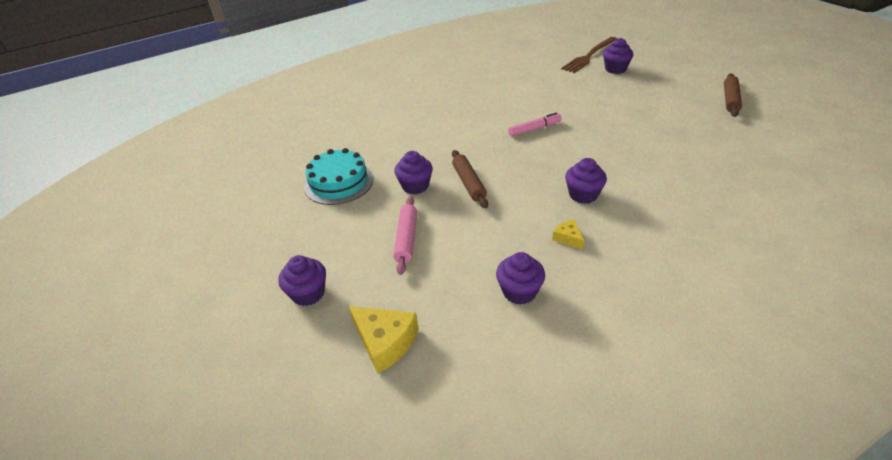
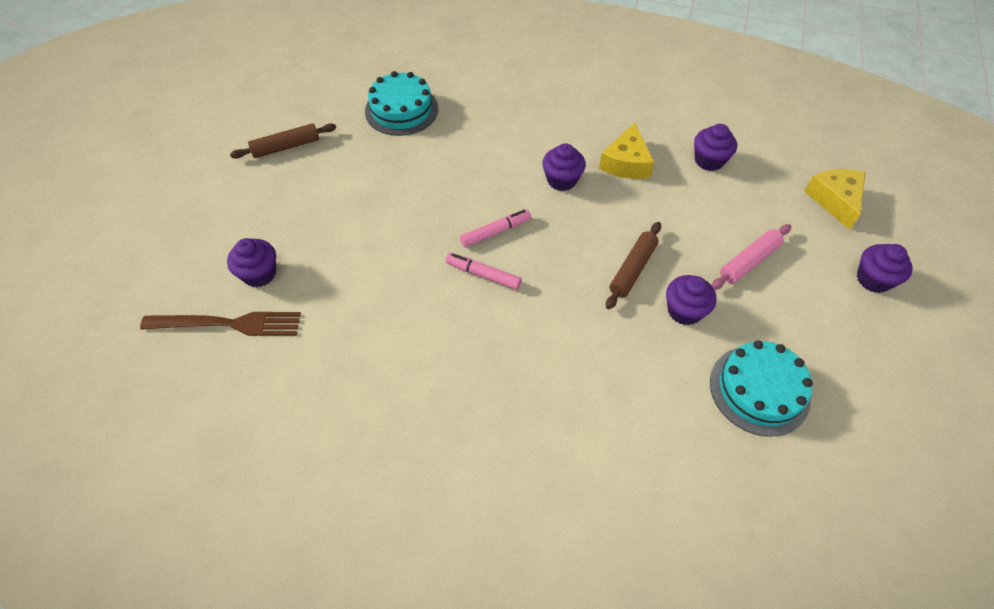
camera: 135 degrees left, 15 degrees up
yellow cheese [552,219,585,250] -> yellow cheese [599,123,655,179], size x1.86
none -> turquoise cake [365,71,438,136]
none -> pink marker [460,209,531,248]

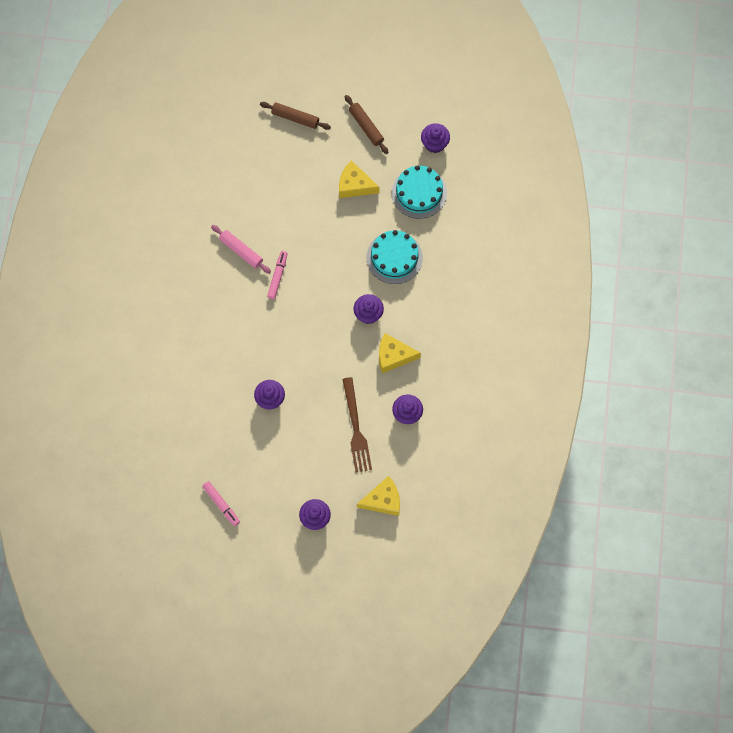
camera: 80 degrees right, 15 degrees up
brown fork [140,312,301,336] -> brown fork moved to [342,377,372,473]
purple cupcake [227,238,276,287] -> purple cupcake moved to [421,123,450,153]
pink marker [460,209,531,248] -> pink marker moved to [202,481,240,526]
brown rolling pin [606,222,661,309] -> brown rolling pin moved to [260,102,331,130]
turquoise cake [710,340,813,436] -> turquoise cake moved to [367,230,423,284]
pink rolling pin [711,224,791,290] -> pink rolling pin moved to [211,225,271,274]
none -> yellow cheese [339,160,380,198]

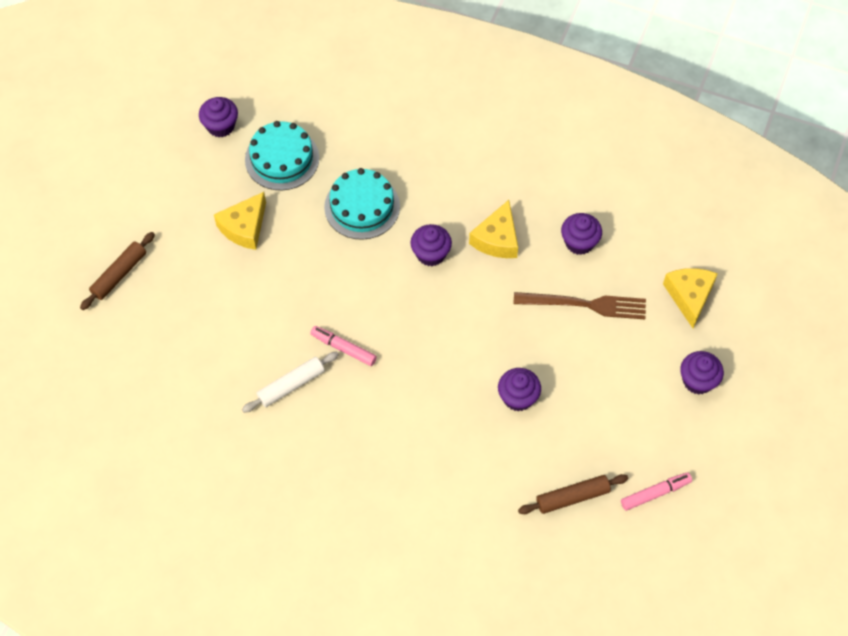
camera: 75 degrees left, 10 degrees down
pink rolling pin [211,225,271,274] -> white rolling pin [242,352,339,413]
brown rolling pin [345,95,388,154] -> brown rolling pin moved to [518,474,628,514]

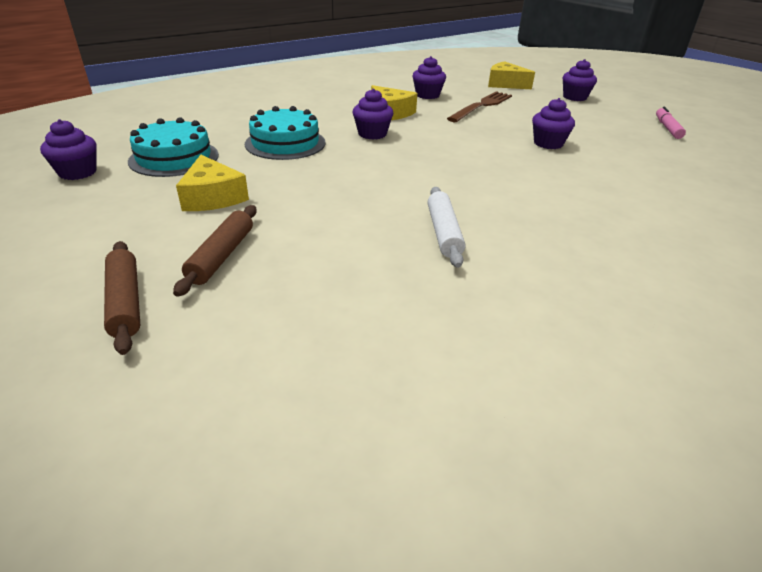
camera: 60 degrees left, 25 degrees down
pink marker [310,326,377,366] -> none
brown rolling pin [518,474,628,514] -> brown rolling pin moved to [173,205,257,297]

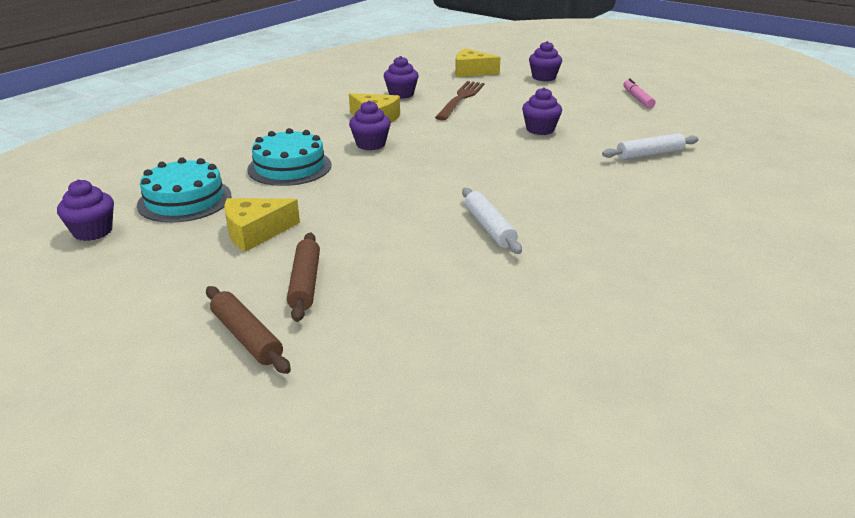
camera: 15 degrees left, 5 degrees down
yellow cheese [176,155,249,211] -> yellow cheese turned 105 degrees clockwise [224,198,300,252]
none -> white rolling pin [602,133,699,160]

